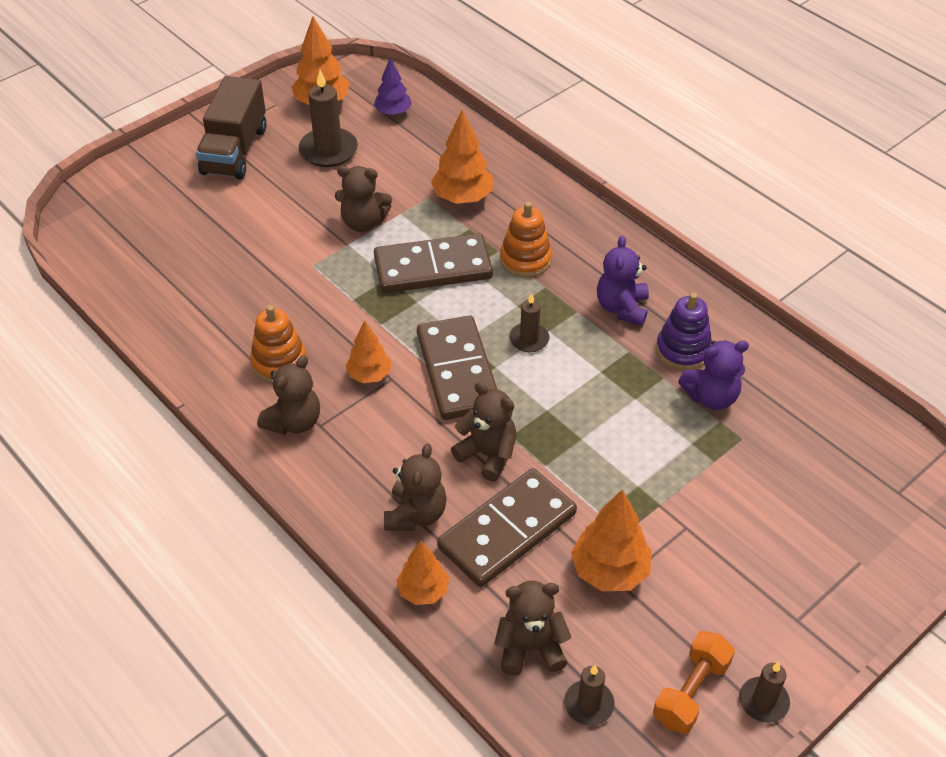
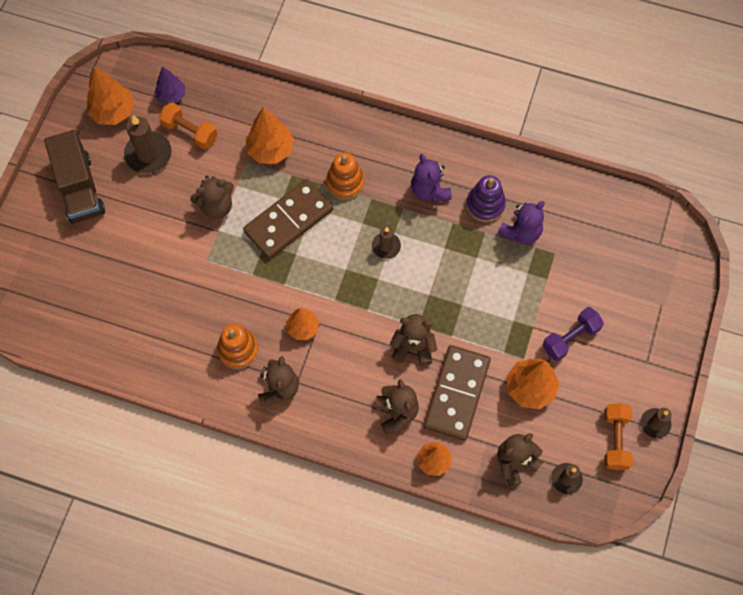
camera: 30 degrees left, 20 degrees up
brown domino [417,315,497,420] -> none
none -> orange dumbbell [159,102,217,149]
none -> purple dumbbell [543,307,604,361]

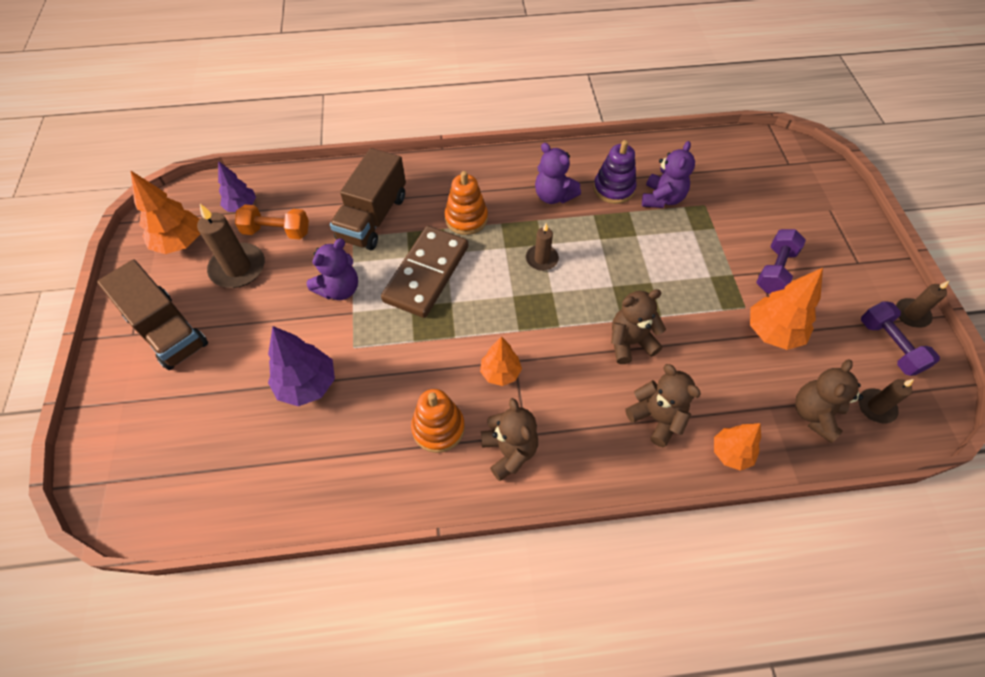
camera: 25 degrees left, 10 degrees down
brown teddy bear [190,176,234,219] -> purple teddy bear [306,238,358,300]
orange tree [245,107,294,164] -> brown truck [330,148,406,250]
brown domino [424,345,491,441] -> none
orange dumbbell [604,403,633,470] -> purple dumbbell [861,301,940,376]
none -> purple tree [268,326,335,407]

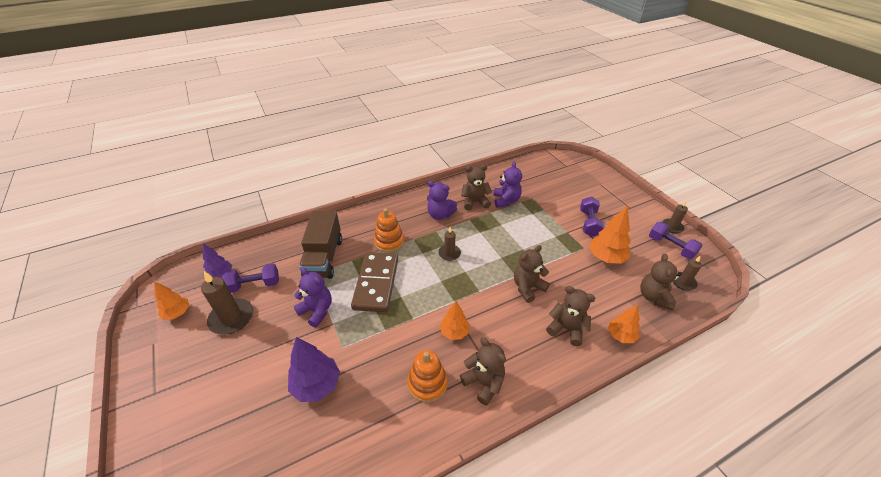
camera: 20 degrees left, 15 degrees down
brown truck [97,259,208,370] -> none
orange tree [130,170,200,254] -> orange tree [154,281,189,320], size x0.65
orange dumbbell [235,204,309,240] -> purple dumbbell [222,263,279,293]
purple teddy bear [306,238,358,300] -> purple teddy bear turned 75 degrees counterclockwise [294,267,332,327]
purple stacking toy [593,140,637,204] -> brown teddy bear [461,165,492,210]

